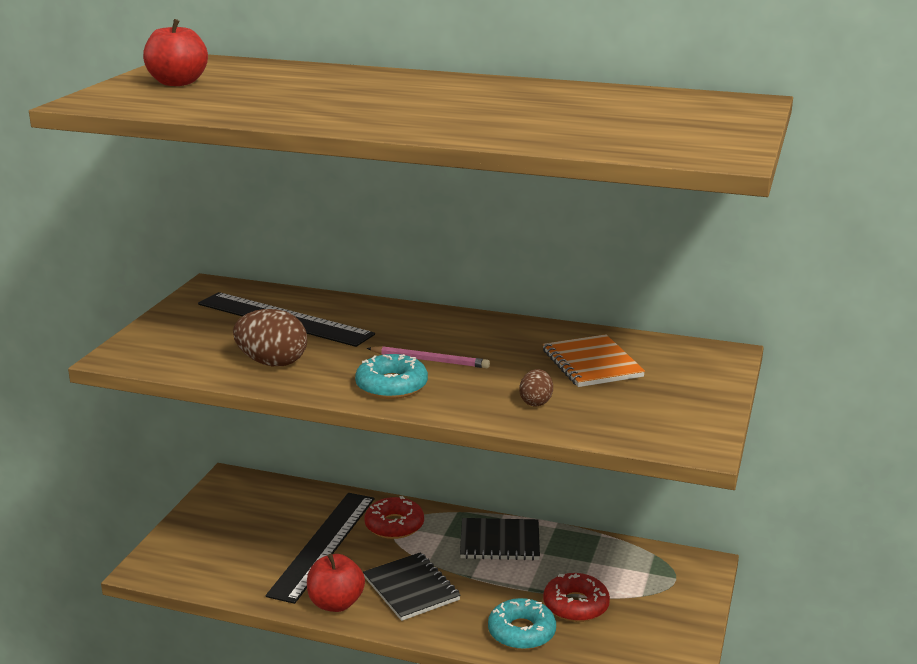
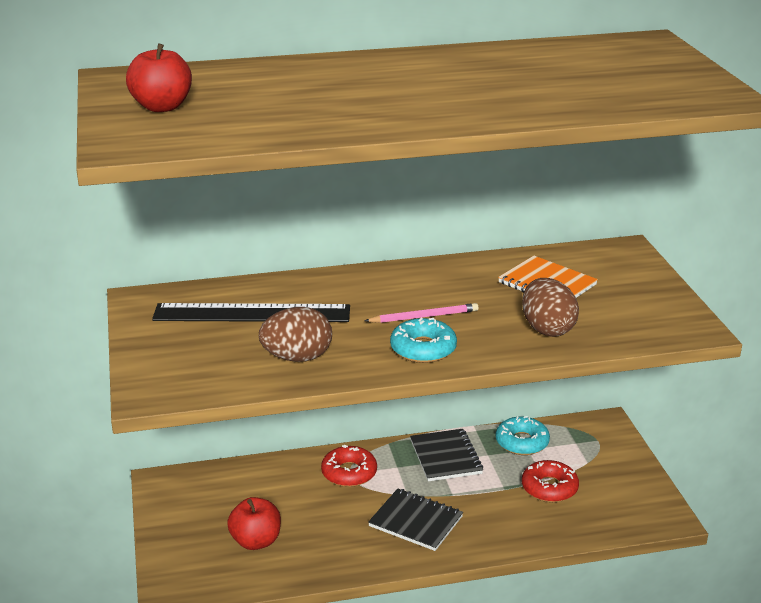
camera: 30 degrees left, 5 degrees up
black ruler [266,493,375,604] -> none
red apple [307,554,365,612] -> red apple moved to [227,497,281,550]
black notebook [460,518,540,560] -> black notebook turned 75 degrees counterclockwise [410,429,483,481]
turquoise donut [488,598,556,650] -> turquoise donut moved to [496,416,550,455]
brown egg [519,369,553,406] -> brown egg [522,278,579,337], size x1.80

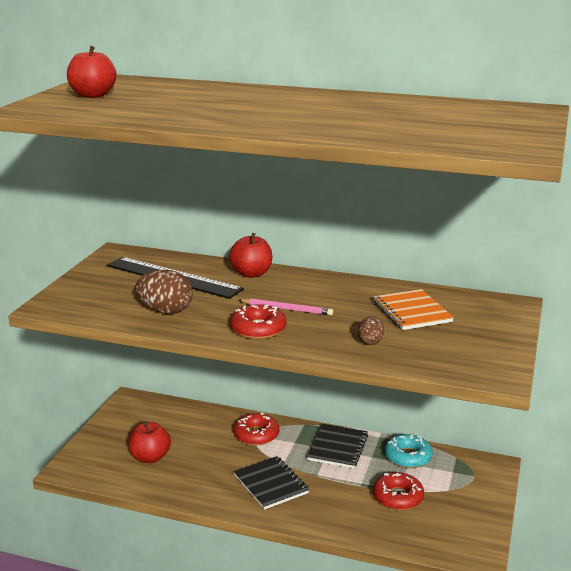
camera: 30 degrees right, 5 degrees down
turquoise donut [390,318,457,363] -> red donut [230,304,286,339]
brown egg [522,278,579,337] -> brown egg [358,316,384,345], size x0.56
none -> red apple [229,233,272,278]

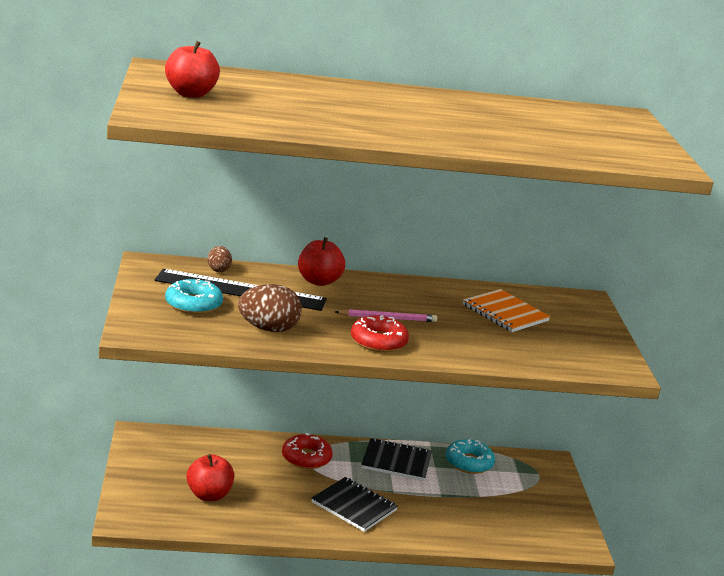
camera: 25 degrees left, 0 degrees up
black notebook [307,424,368,468] -> black notebook turned 75 degrees counterclockwise [361,438,432,481]
brown egg [358,316,384,345] -> brown egg moved to [208,246,232,272]
red donut [373,472,424,510] -> none
none -> turquoise donut [165,279,223,314]

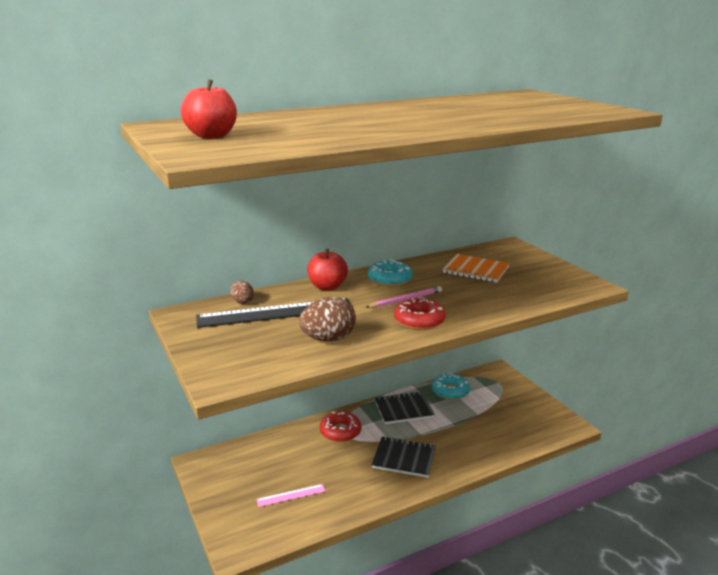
camera: 20 degrees left, 0 degrees up
turquoise donut [165,279,223,314] -> turquoise donut moved to [368,259,413,287]
red apple [186,454,235,501] -> pink ruler [256,484,326,507]

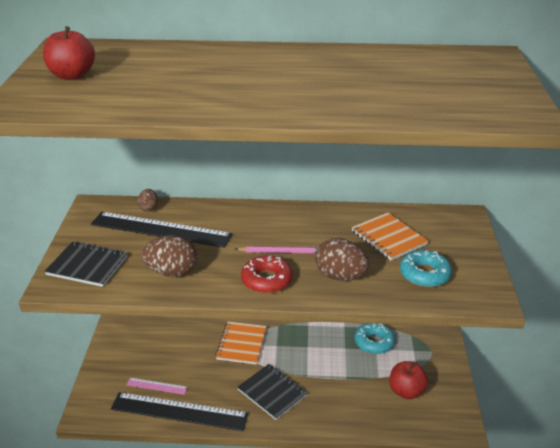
camera: 30 degrees right, 10 degrees up
red apple [307,249,348,291] -> red apple moved to [389,361,428,399]
red donut [320,411,362,442] -> orange notebook [215,322,267,365]
turquoise donut [368,259,413,287] -> turquoise donut moved to [400,250,452,287]
black notebook [375,391,435,424] -> black notebook moved to [44,241,127,287]
none -> black ruler [111,392,249,431]
none -> brown egg [315,238,369,281]

